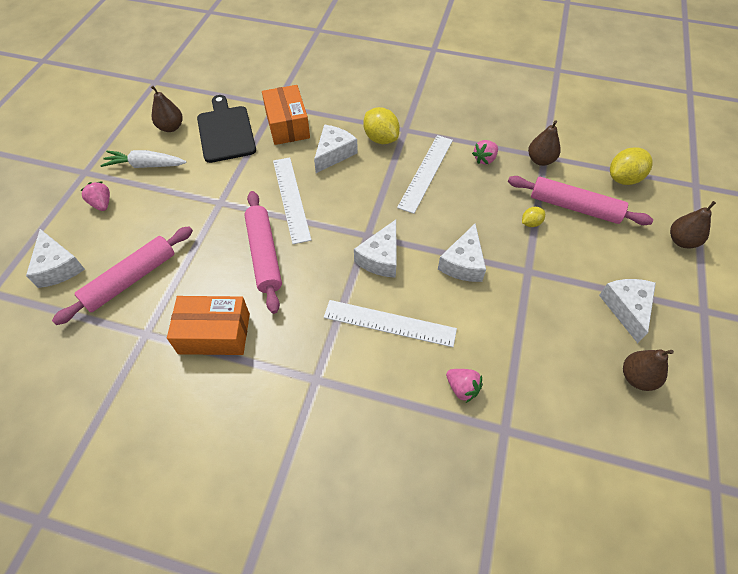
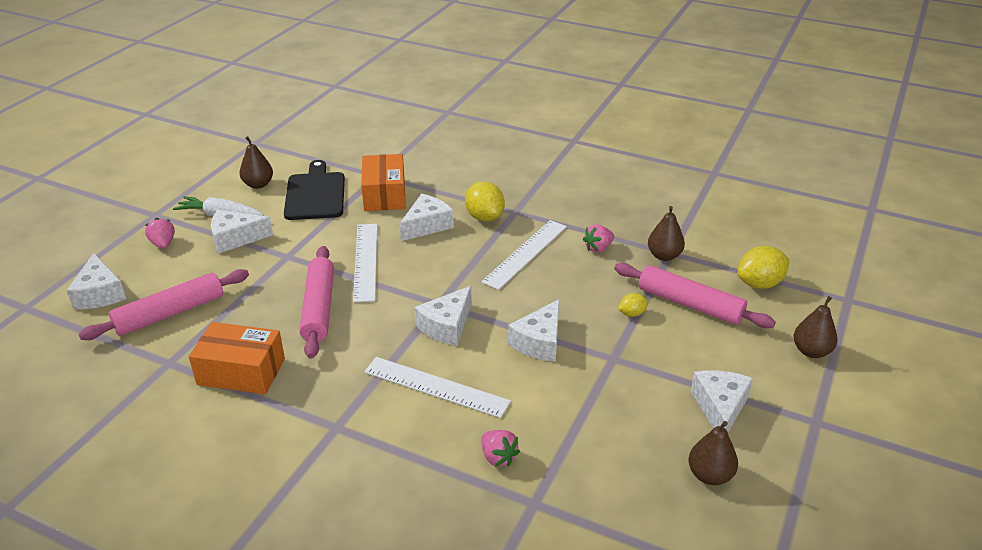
camera: 10 degrees right, 20 degrees down
none -> white cheese [211,210,273,254]

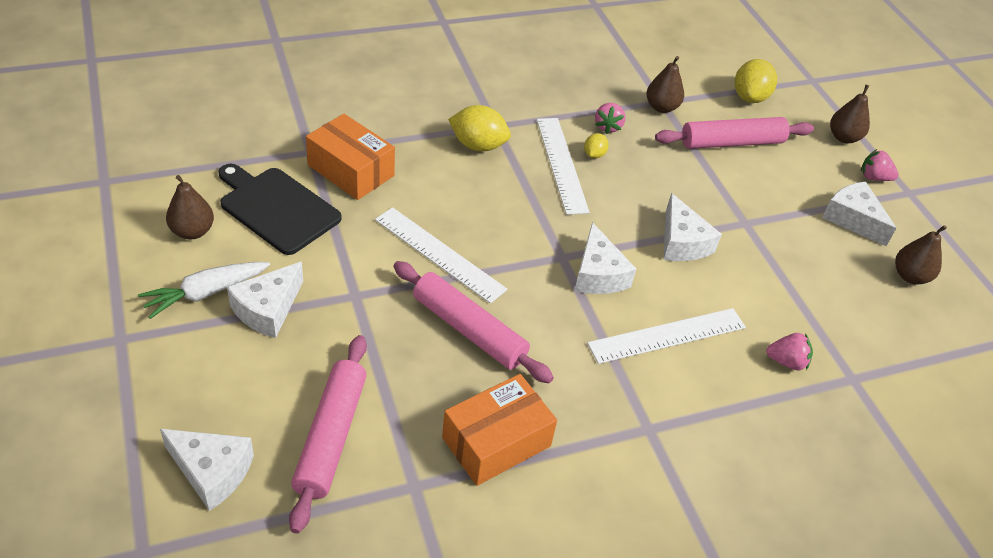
camera: 50 degrees left, 10 degrees up
pink strawberry [145,218,175,249] -> pink strawberry moved to [861,149,899,181]
white cheese [399,194,454,241] -> none
yellow lemon [618,293,648,317] -> yellow lemon moved to [584,133,609,159]

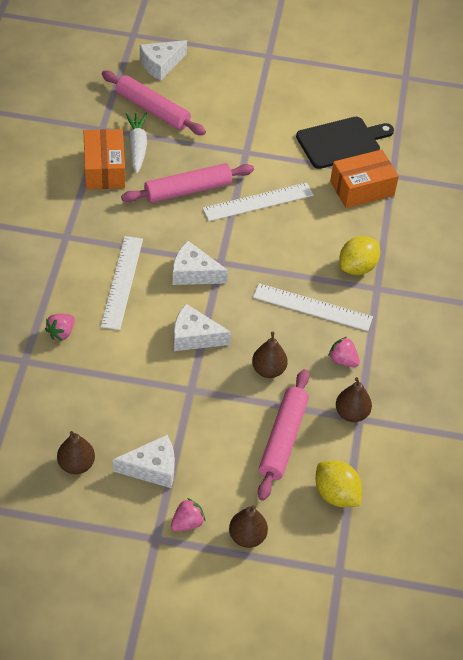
camera: 120 degrees right, 5 degrees up
white carrot [138,262,270,319] -> white carrot moved to [125,113,147,174]
brown pear [166,175,214,239] -> brown pear moved to [252,332,288,378]
white cheese [227,262,303,338] -> none
yellow lemon [584,133,609,159] -> none

